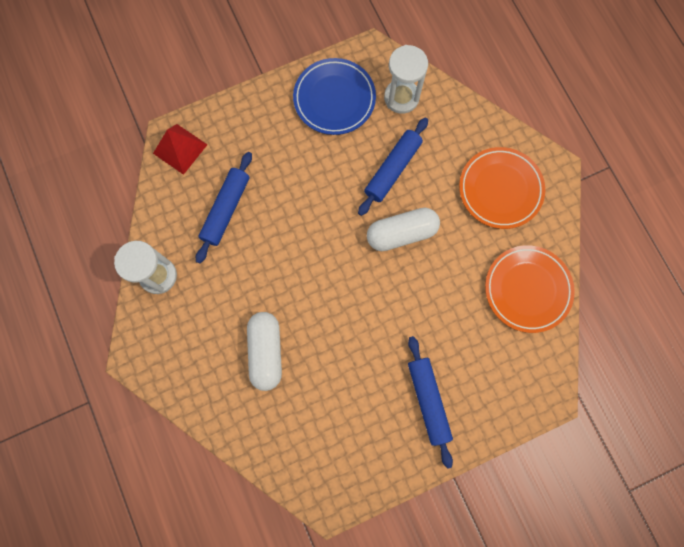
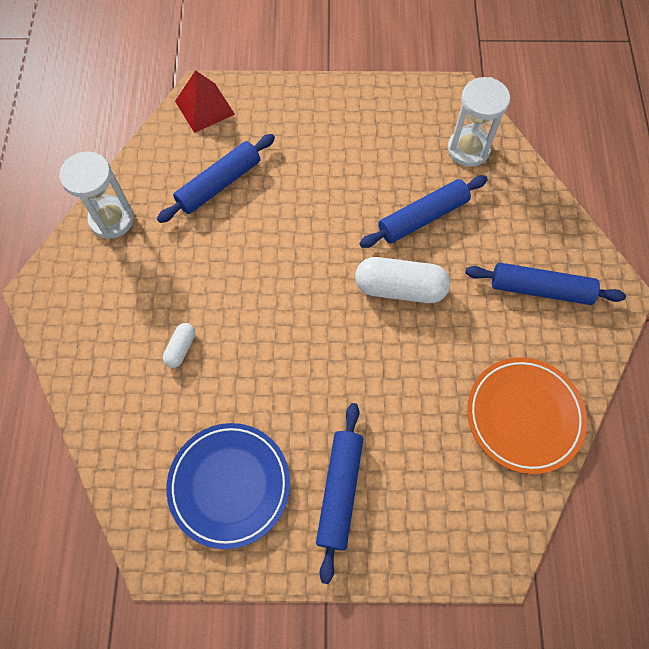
camera: 25 degrees right, 10 degrees down
white capsule [247,312,282,391] -> white capsule [163,323,195,368], size x0.50
blue plate [293,58,376,135] -> blue plate moved to [166,423,290,549]
orange plate [459,147,545,229] -> blue rolling pin [465,263,626,305]

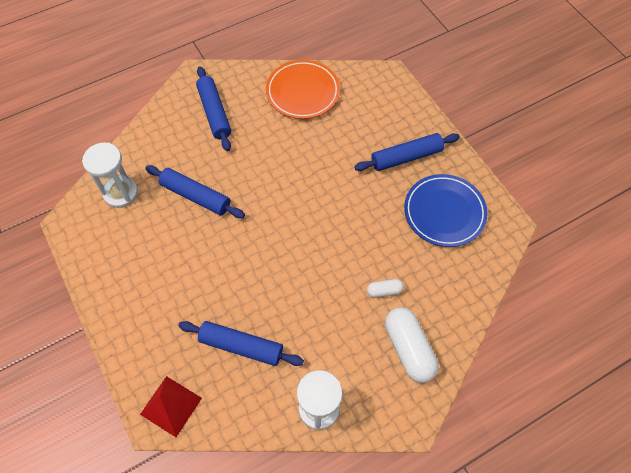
camera: 120 degrees left, 5 degrees down
white capsule [355,257,450,303] -> white capsule moved to [385,307,438,383]

